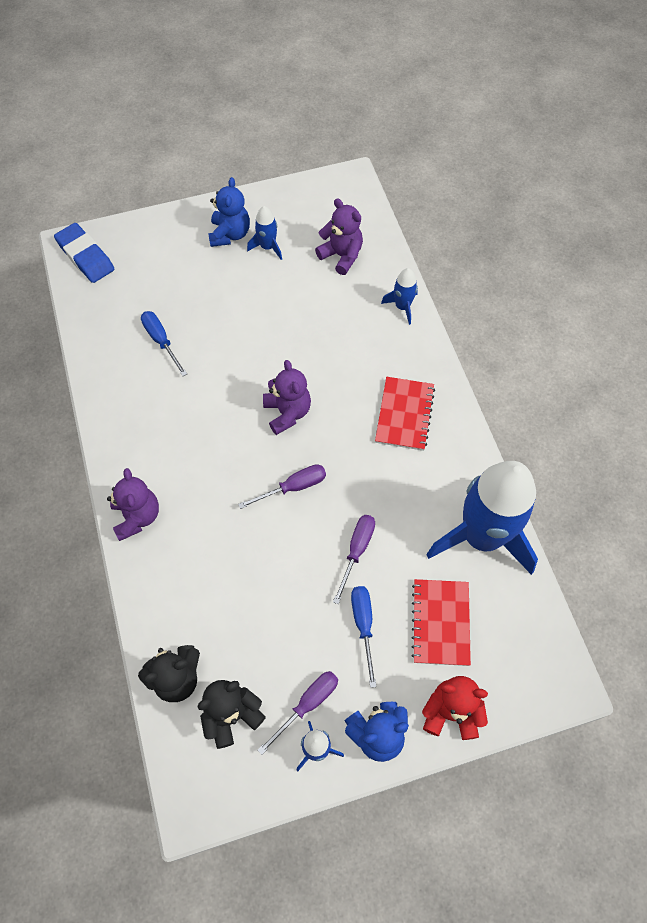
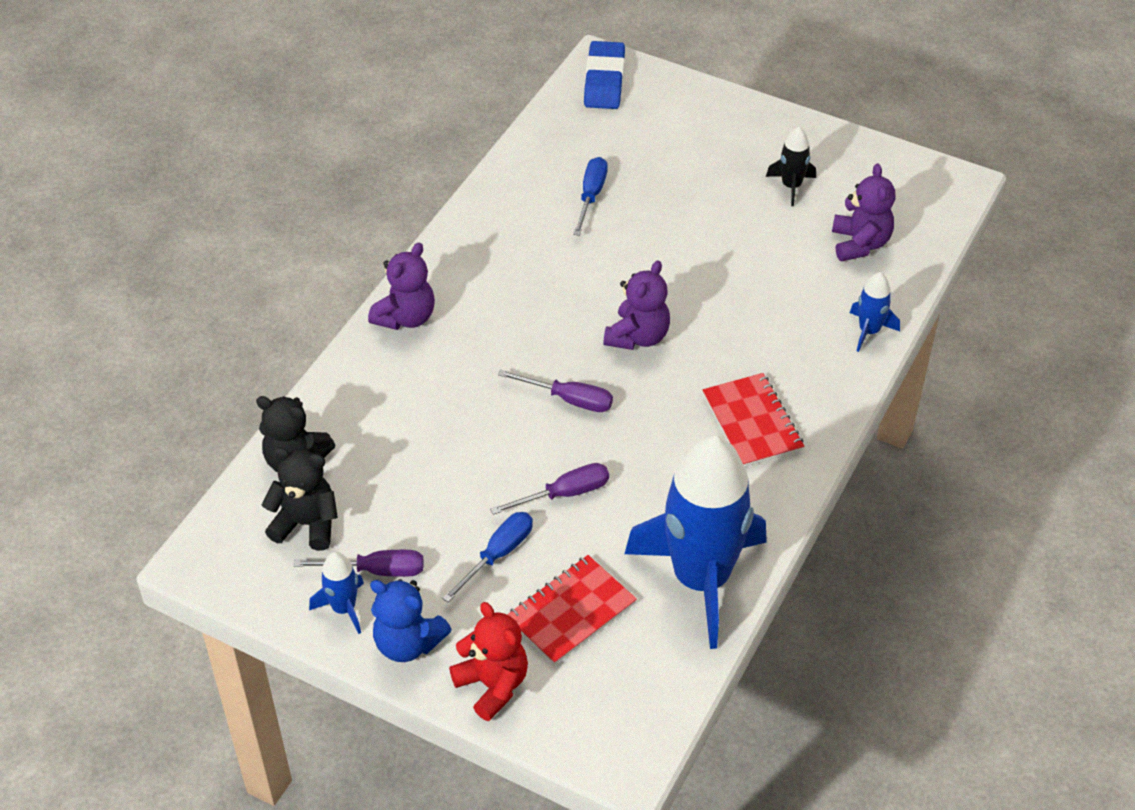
camera: 45 degrees right, 15 degrees down
blue teddy bear [208,177,250,247] -> none
blue rocket [247,206,282,260] -> black rocket [766,127,816,206]
red notebook [375,377,435,451] -> red notebook turned 75 degrees counterclockwise [702,373,804,467]

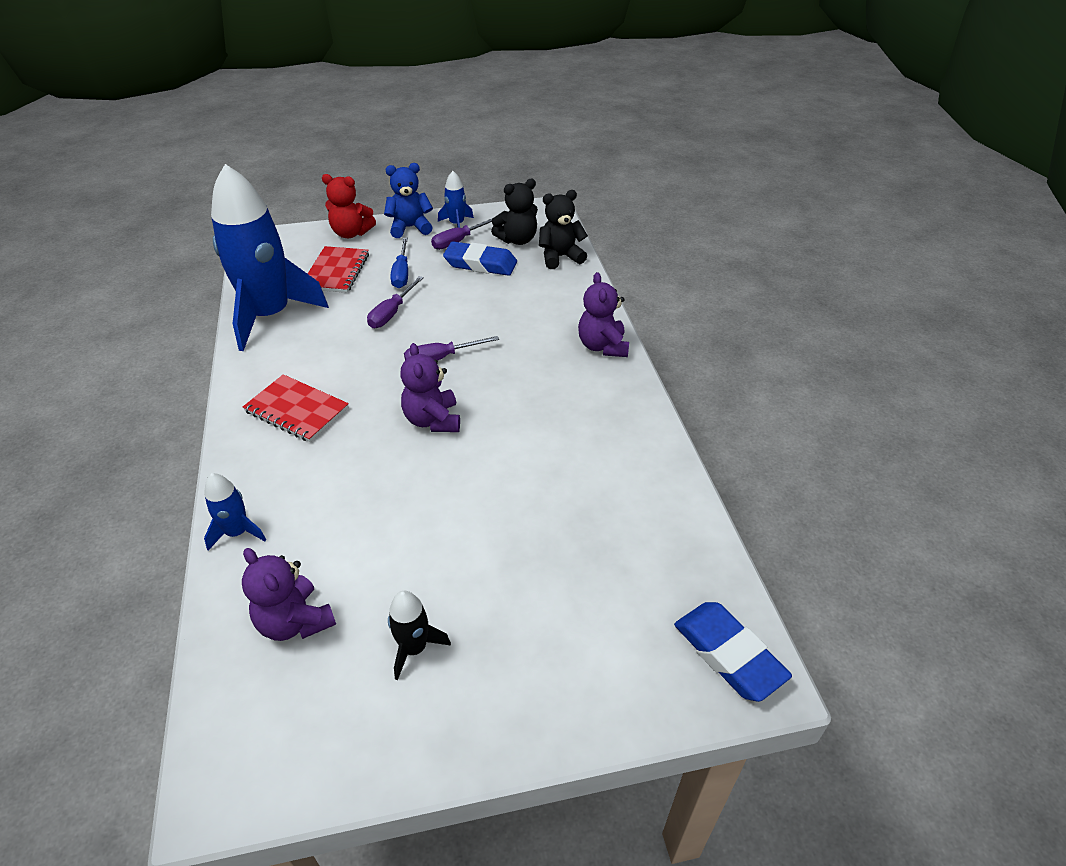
camera: 140 degrees right, 5 degrees down
blue screwdriver [573,157,608,236] -> none
none -> blue eraser [443,241,517,276]

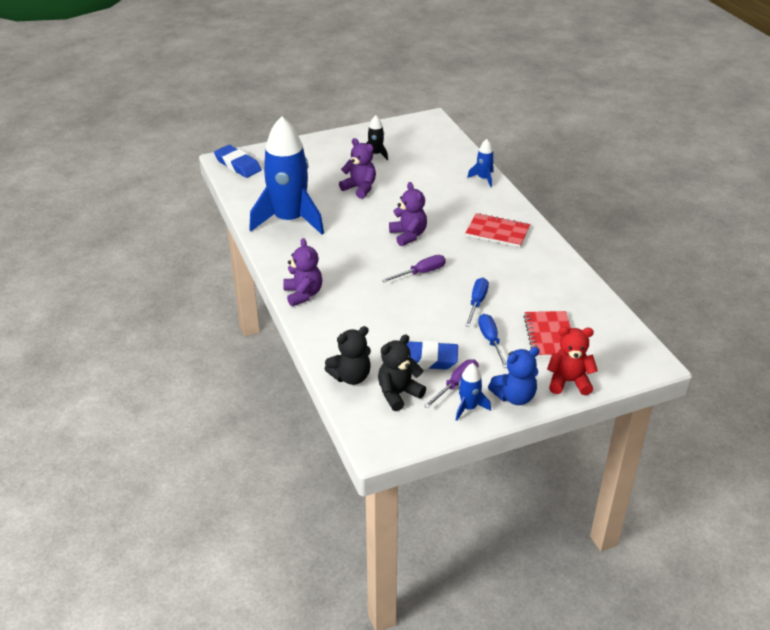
camera: 170 degrees right, 5 degrees down
blue rocket [211,164,329,351] -> blue rocket moved to [249,116,324,235]
purple teddy bear [242,548,336,641] -> purple teddy bear moved to [339,138,376,199]
purple screwdriver [367,276,424,328] -> blue screwdriver [465,278,489,327]

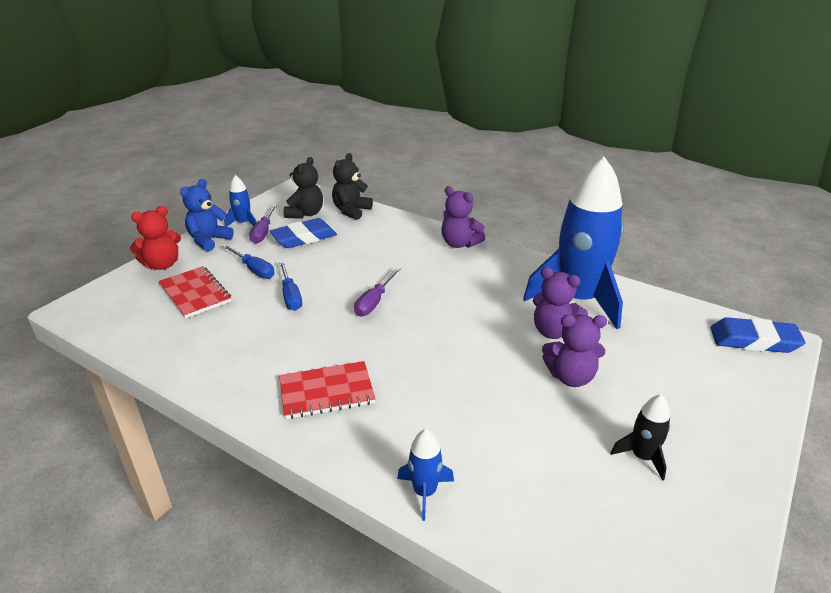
camera: 145 degrees right, 5 degrees down
purple teddy bear [389,182,427,246] -> purple teddy bear moved to [533,267,588,339]

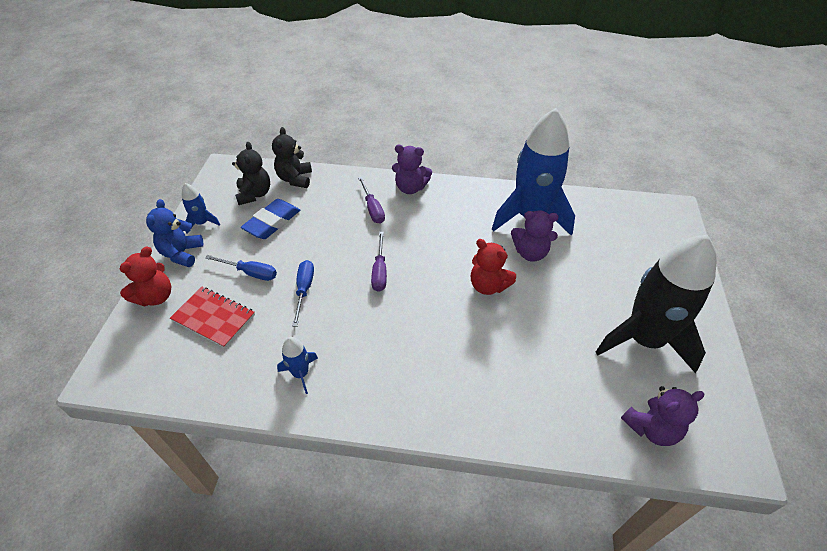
camera: 25 degrees left, 15 degrees up
purple screwdriver [249,205,277,244] -> purple screwdriver moved to [358,177,385,224]
blue screwdriver [279,261,302,311] -> blue screwdriver turned 135 degrees counterclockwise [292,260,314,327]
red notebook [279,361,376,419] -> none
blue rocket [397,429,454,521] -> blue rocket moved to [277,337,318,394]
purple teddy bear [542,314,607,387] -> purple teddy bear moved to [621,386,704,446]
black rocket [611,394,670,481] -> black rocket [596,235,717,373], size x2.40
blue eraser [711,317,805,353] -> none
none -> red teddy bear [471,239,516,295]

